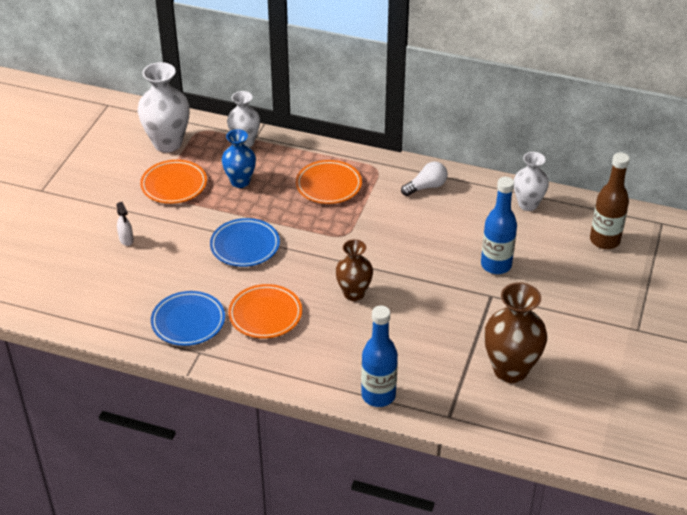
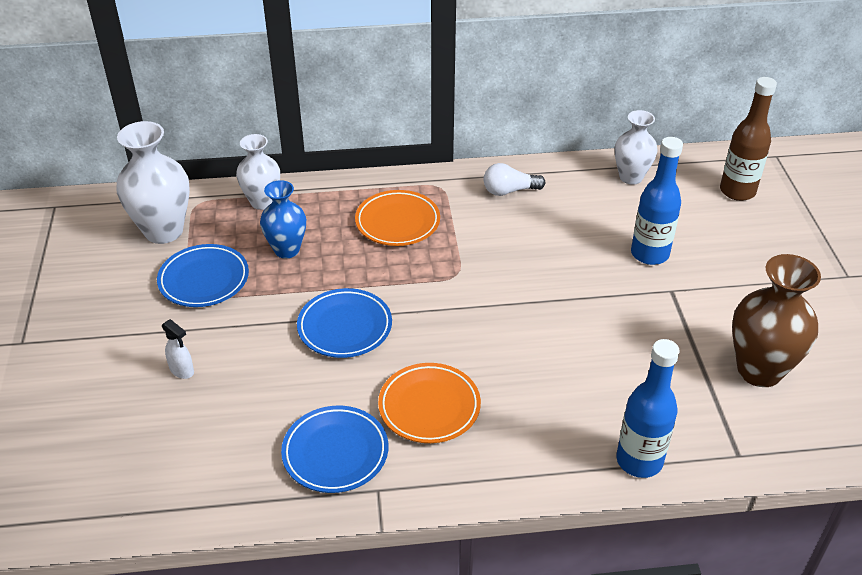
camera: 25 degrees left, 0 degrees up
orange plate [140,160,207,204] -> blue plate [157,244,249,307]
brown vase [335,239,373,301] -> none
white light bulb [401,161,448,196] -> white light bulb turned 135 degrees counterclockwise [484,163,545,196]

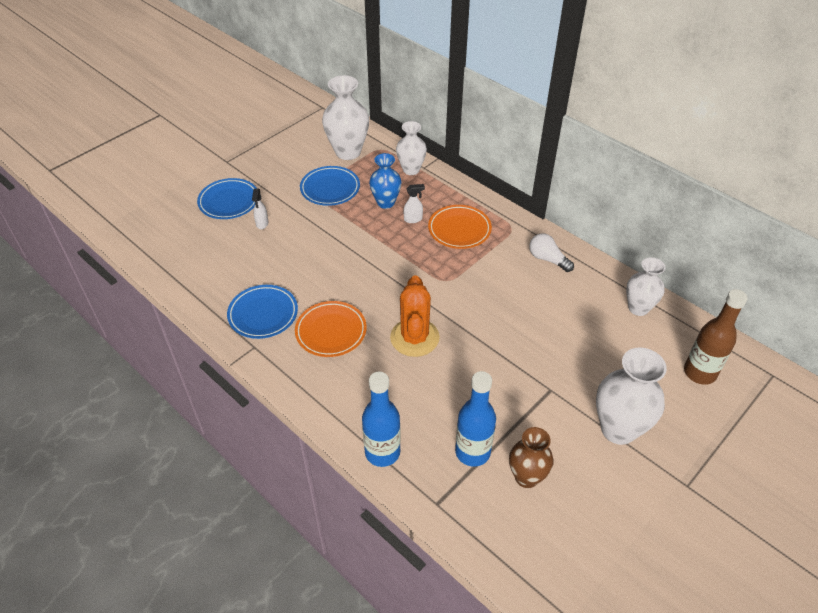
camera: 50 degrees right, 5 degrees up
blue plate [297,288,392,358] -> blue plate moved to [197,178,257,219]
blue bottle [631,137,683,265] -> blue bottle moved to [455,371,496,467]
brown vase [732,254,821,387] -> brown vase [509,427,554,488], size x0.64
none -> orange cactus [390,276,440,357]
none -> white spray bottle [404,184,425,223]
none -> white vase [596,348,667,445]

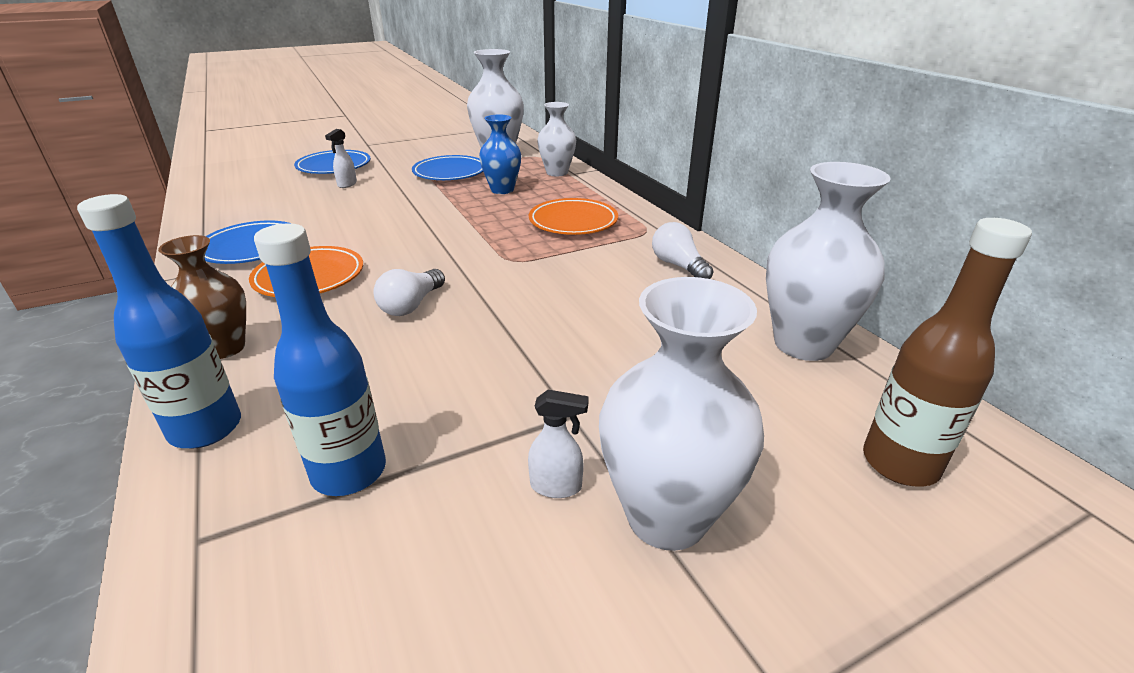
camera: 20 degrees right, 15 degrees down
orange cactus [390,276,440,357] -> white light bulb [373,269,445,316]
white spray bottle [404,184,425,223] -> white spray bottle moved to [528,390,589,498]
brown vase [509,427,554,488] -> brown vase moved to [158,235,246,359]
white vase [626,257,666,316] -> white vase [766,162,891,361], size x1.55

